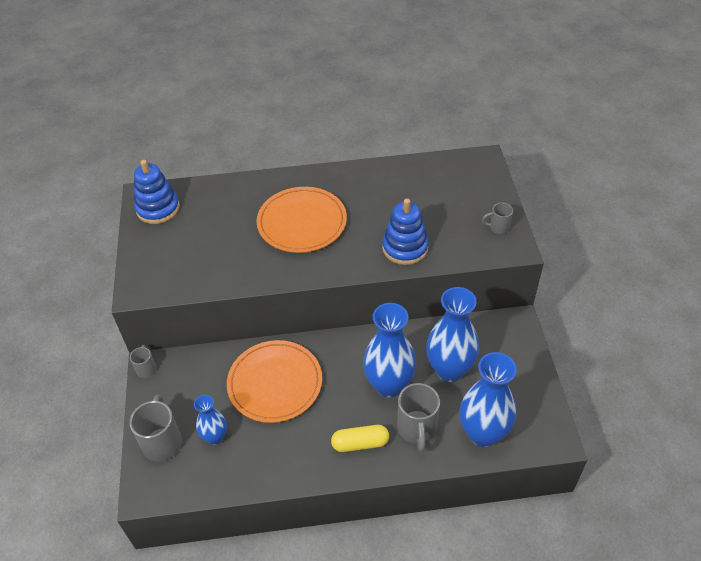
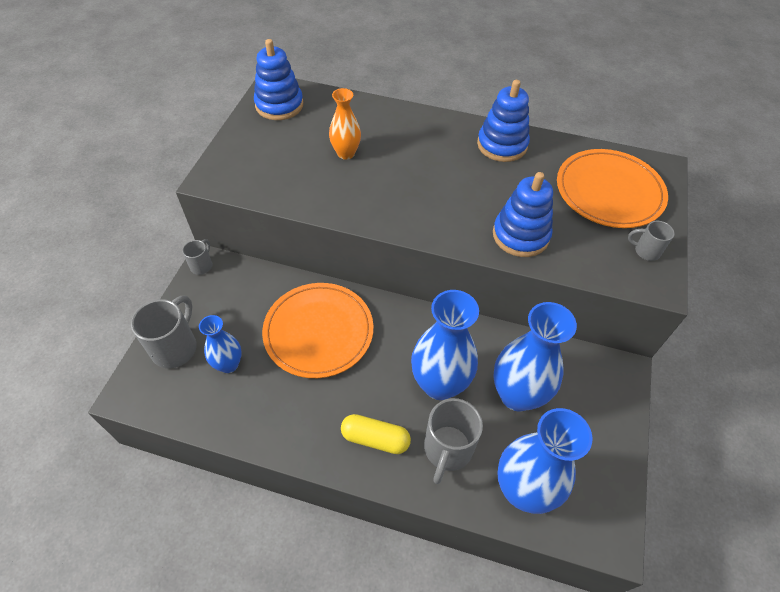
camera: 20 degrees right, 5 degrees up
orange plate [257,187,347,253] -> orange plate moved to [557,149,668,228]
none -> orange vase [329,88,361,160]
none -> blue stacking toy [477,80,530,162]

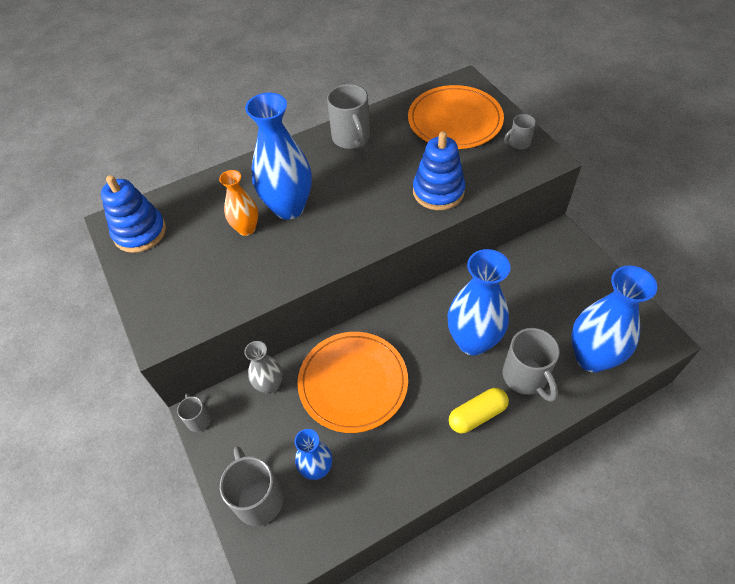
camera: 40 degrees left, 0 degrees up
blue stacking toy [477,80,530,162] -> grey mug [327,84,370,149]
blue vase [493,302,577,412] -> blue vase moved to [245,93,312,220]
none -> grey vase [244,341,283,394]

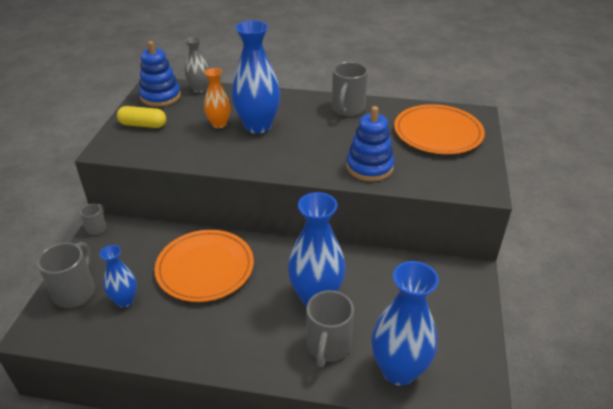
camera: 35 degrees right, 15 degrees down
grey vase [244,341,283,394] -> grey vase moved to [185,36,209,93]
yellow capsule [449,388,509,433] -> yellow capsule moved to [117,106,166,128]
grey mug [504,114,536,150] -> none

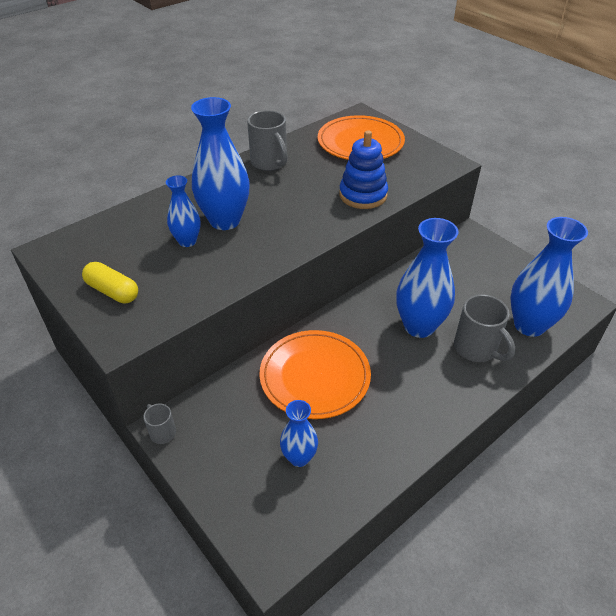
camera: 50 degrees left, 5 degrees up
grey mug [37,242,95,308] -> none
yellow capsule [117,106,166,128] -> yellow capsule turned 75 degrees clockwise [82,262,138,303]
blue stacking toy [139,41,181,107] -> none
grey vase [185,36,209,93] -> none
orange vase [204,68,231,128] -> blue vase [166,175,200,247]

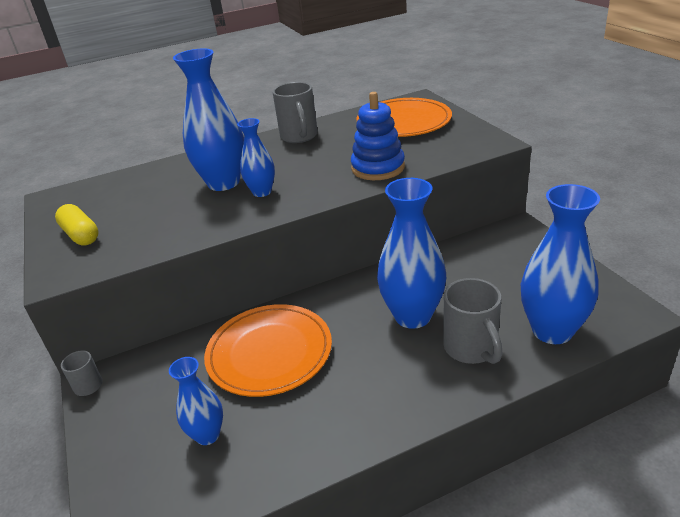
camera: 20 degrees right, 10 degrees down
blue vase [166,175,200,247] -> blue vase moved to [237,118,275,197]

